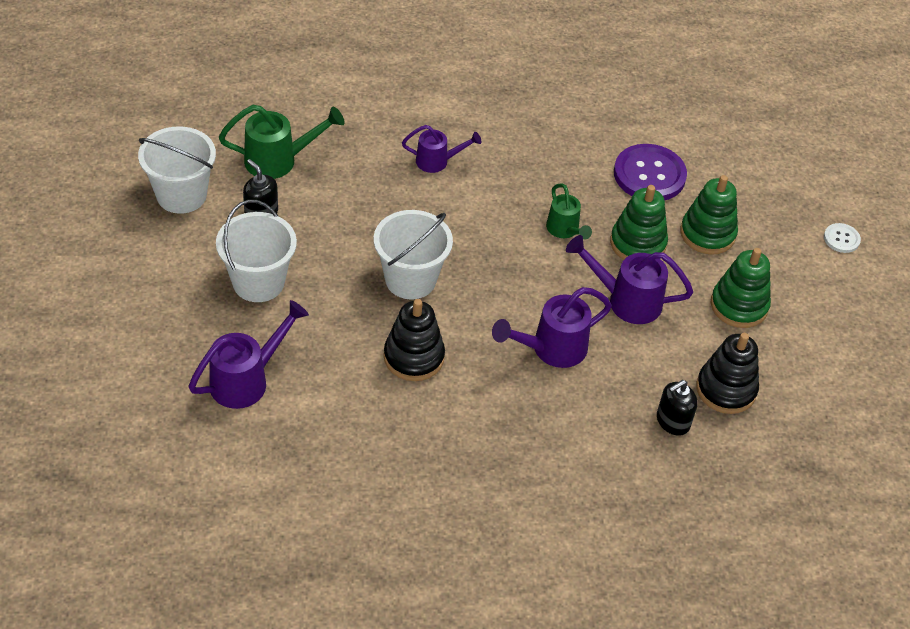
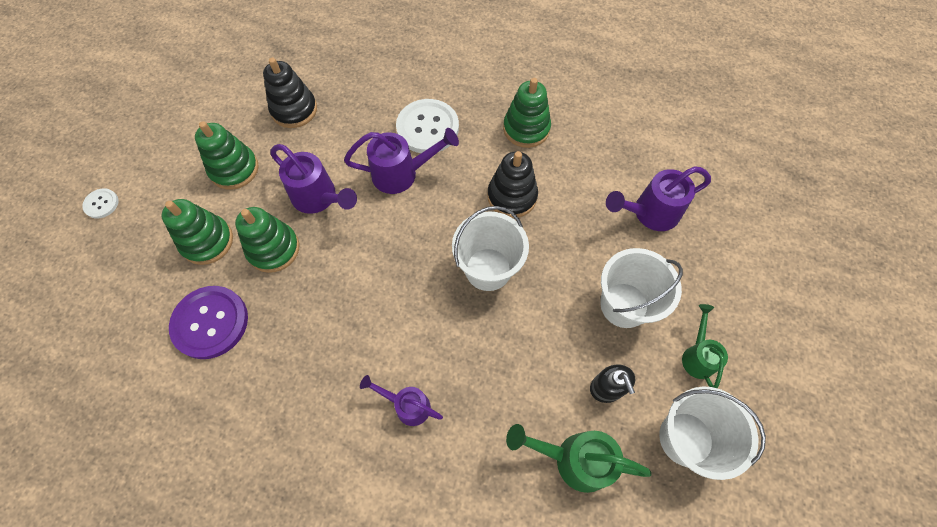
camera: 155 degrees left, 15 degrees up
green watering can [546,184,592,239] -> green watering can moved to [682,304,728,388]
black soap dispenser [657,380,698,436] -> none
none -> white button [396,99,459,153]
none -> green stacking toy [503,78,551,148]

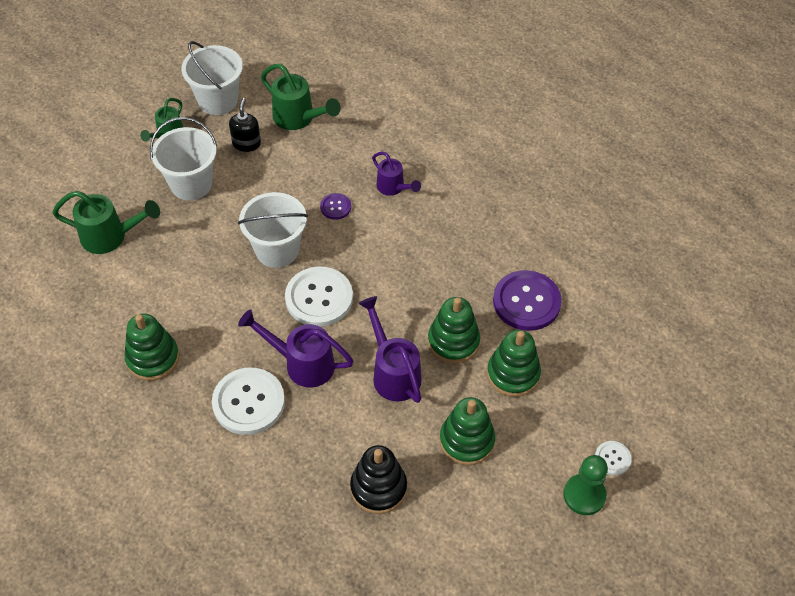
camera: 155 degrees left, 10 degrees down
black stacking toy [487,151,538,218] -> none
purple watering can [606,166,711,231] -> green watering can [52,191,160,254]
none -> white button [285,267,353,327]
none -> purple button [320,193,351,220]
none -> green pawn [563,455,608,515]

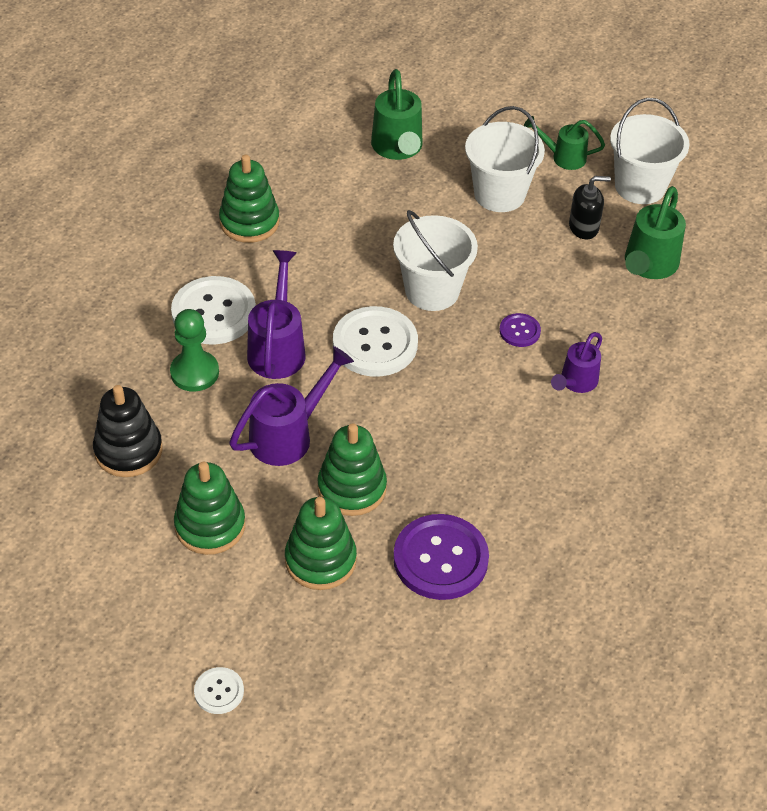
camera: 75 degrees right, 5 degrees down
green pawn [563,455,608,515] -> green pawn moved to [170,309,219,392]

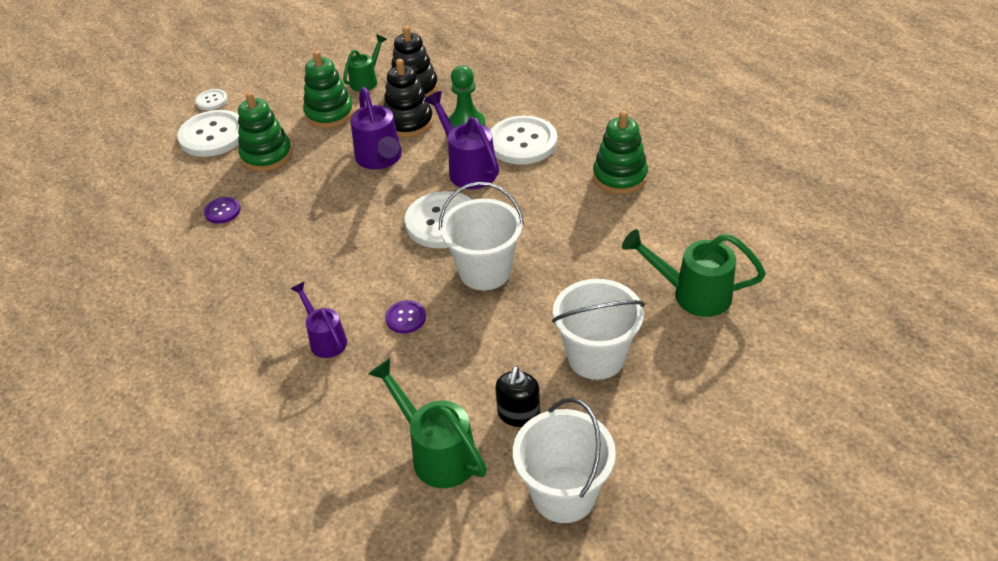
camera: 115 degrees right, 5 degrees down
purple watering can [247,250,305,379] -> purple watering can turned 150 degrees counterclockwise [424,91,499,189]
green stacking toy [318,423,387,516] -> none
purple button [393,514,489,600] -> purple button [204,197,241,224], size x0.49
green watering can [524,116,605,170] -> green watering can moved to [343,35,387,92]
none -> white button [177,110,239,157]
none -> black stacking toy [383,59,433,137]

